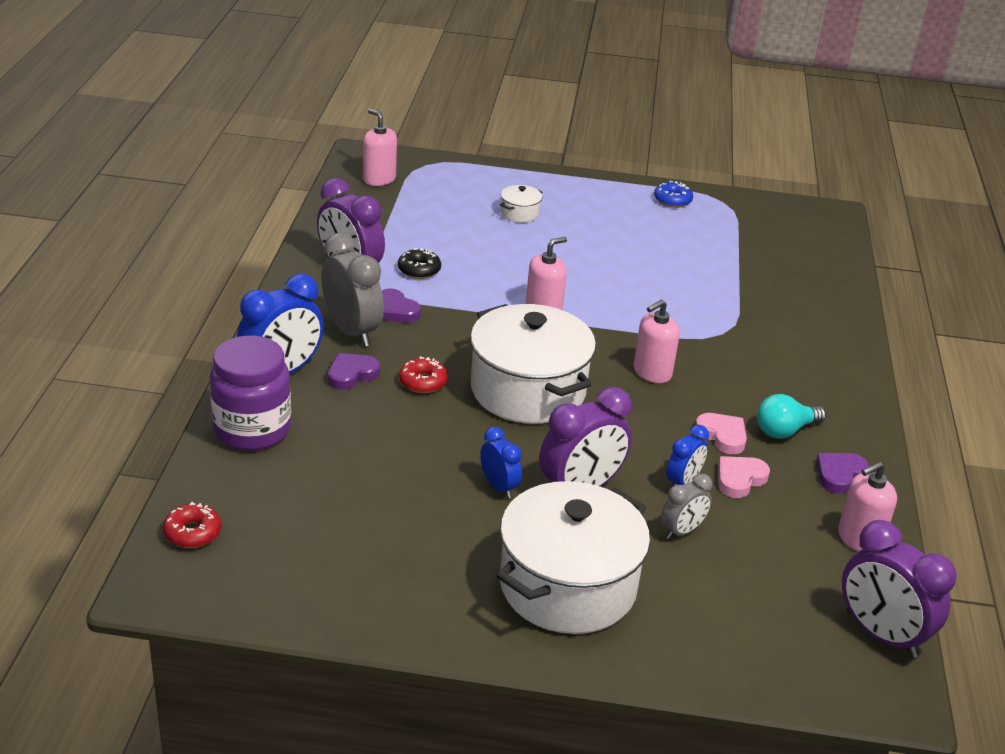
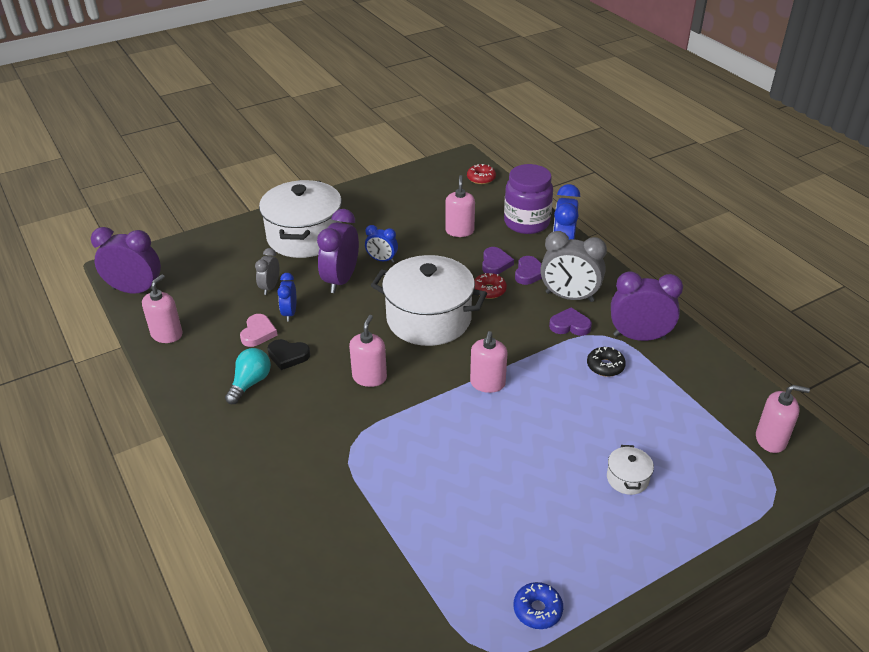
camera: 145 degrees right, 5 degrees up
pink heart [696,413,747,454] -> black heart [267,339,310,370]
purple heart [816,453,869,494] -> purple heart moved to [482,247,514,274]
none -> pink soap dispenser [445,175,475,237]

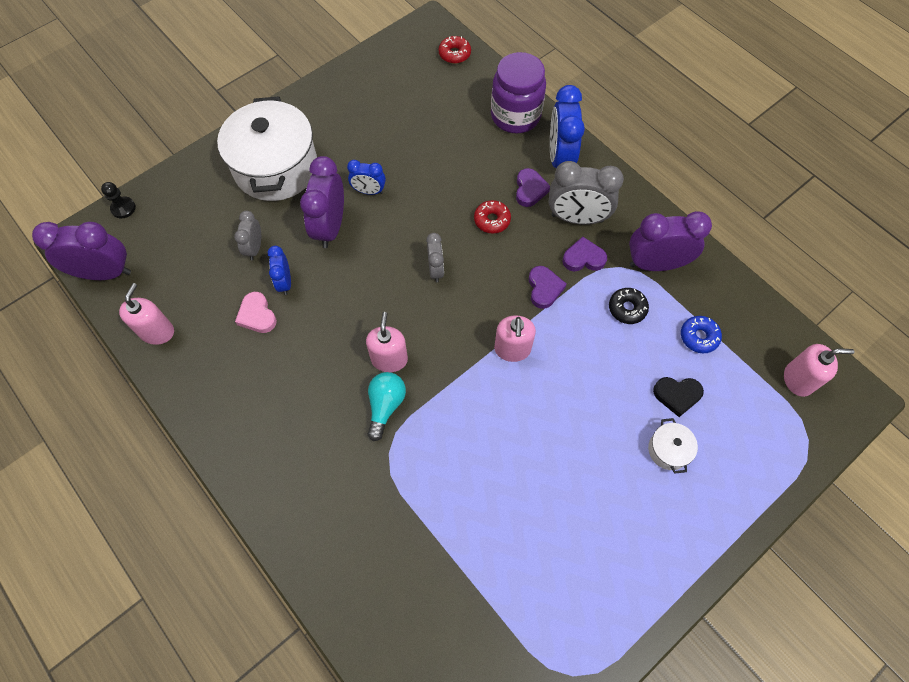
camera: 10 degrees left, 25 degrees up
turquoise light bulb [225,348,271,404] -> turquoise light bulb moved to [368,372,406,441]
pink heart [240,314,277,347] -> pink heart turned 150 degrees clockwise [235,292,277,333]
black heart [267,339,310,370] -> black heart moved to [653,377,704,417]
white pot [371,255,487,346] -> grey clock [426,233,444,282]
pink soap dispenser [445,175,475,237] -> none
purple heart [482,247,514,274] -> purple heart moved to [529,266,567,309]
blue donut [514,582,563,629] -> blue donut moved to [681,316,722,353]
none -> black pawn [101,182,136,218]

